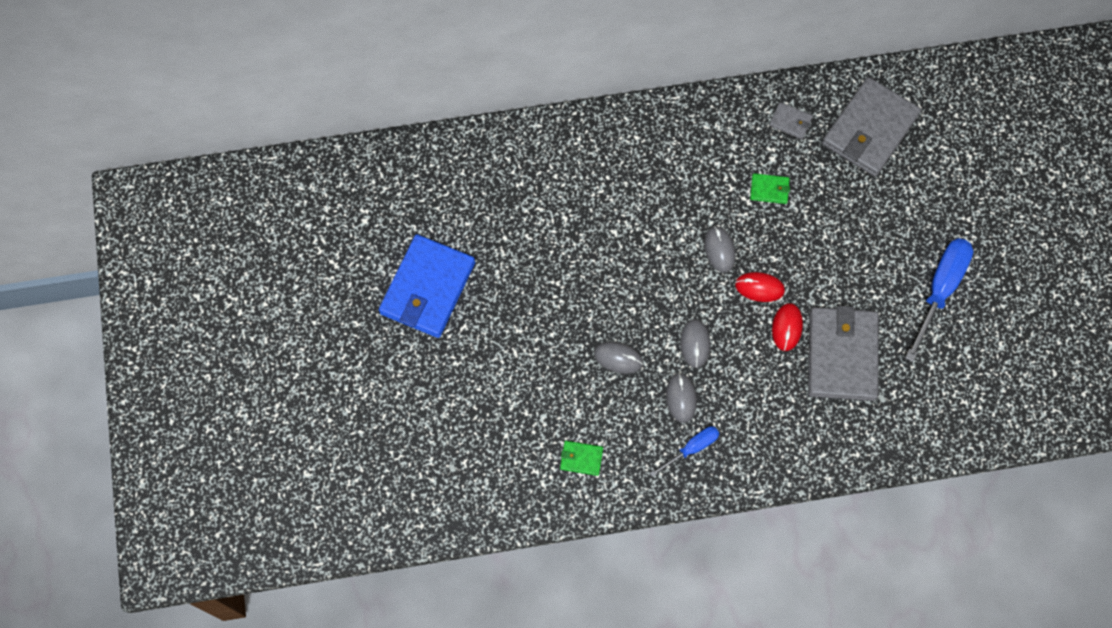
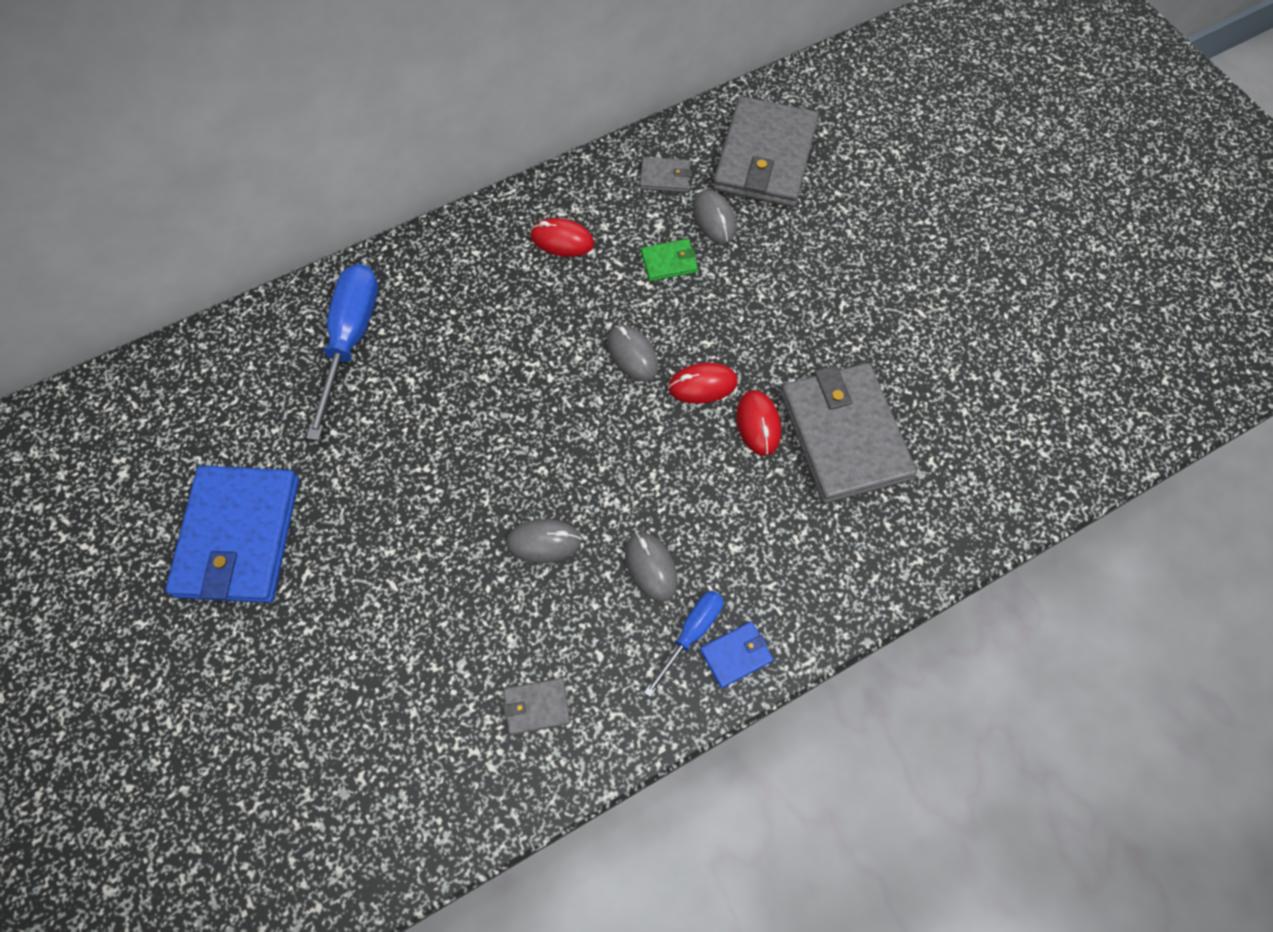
camera: 20 degrees left, 5 degrees down
green wallet [560,441,603,476] -> grey wallet [503,678,570,735]
grey mouse [680,319,710,368] -> grey mouse moved to [693,189,736,244]
blue screwdriver [905,238,973,362] -> blue screwdriver moved to [306,264,378,440]
none -> red mouse [530,218,594,257]
none -> blue wallet [700,622,773,688]

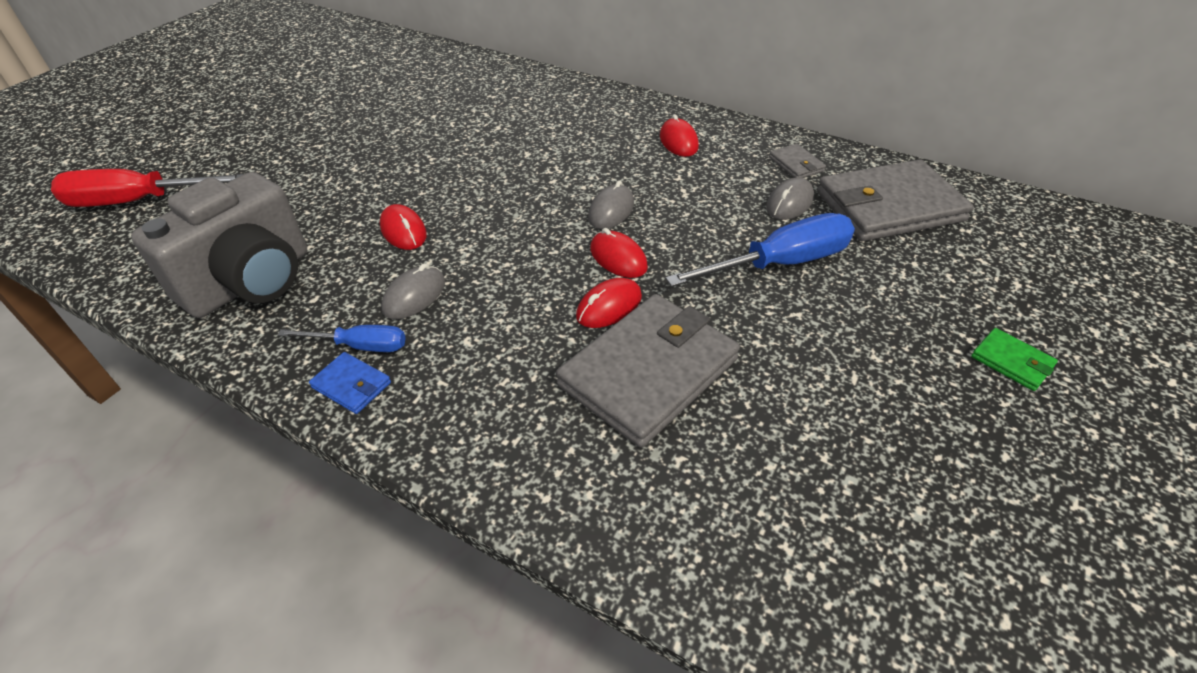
camera: 60 degrees right, 20 degrees down
blue wallet [166,465,299,603] -> none
blue screwdriver [306,264,378,440] -> blue screwdriver moved to [665,213,855,287]
grey wallet [503,678,570,735] -> grey camera [131,172,307,318]
grey mouse [506,519,582,563] -> red mouse [380,204,427,250]
green wallet [641,239,698,281] -> green wallet moved to [971,328,1058,391]
none -> red screwdriver [51,169,243,207]

